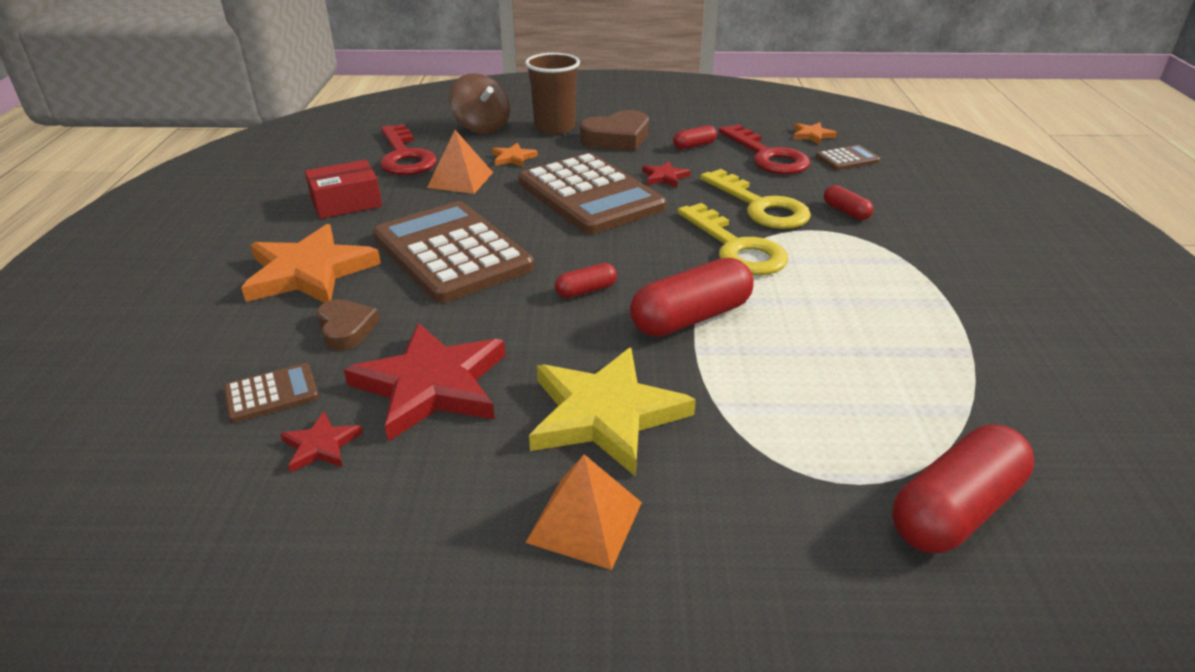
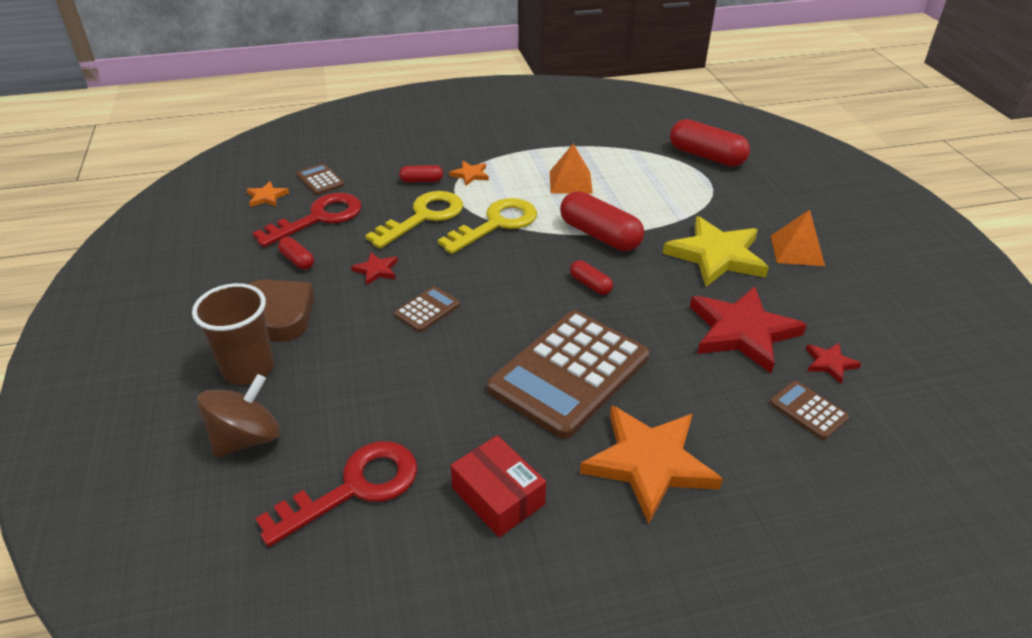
camera: 105 degrees left, 5 degrees up
brown heart [317,299,380,351] -> none
orange pyramid [427,130,493,194] -> orange pyramid moved to [550,144,593,194]
orange star [492,143,538,167] -> orange star moved to [449,161,489,186]
brown calculator [518,153,666,234] -> brown calculator [394,286,460,332], size x0.43
red capsule [824,185,873,220] -> red capsule turned 45 degrees clockwise [399,165,443,183]

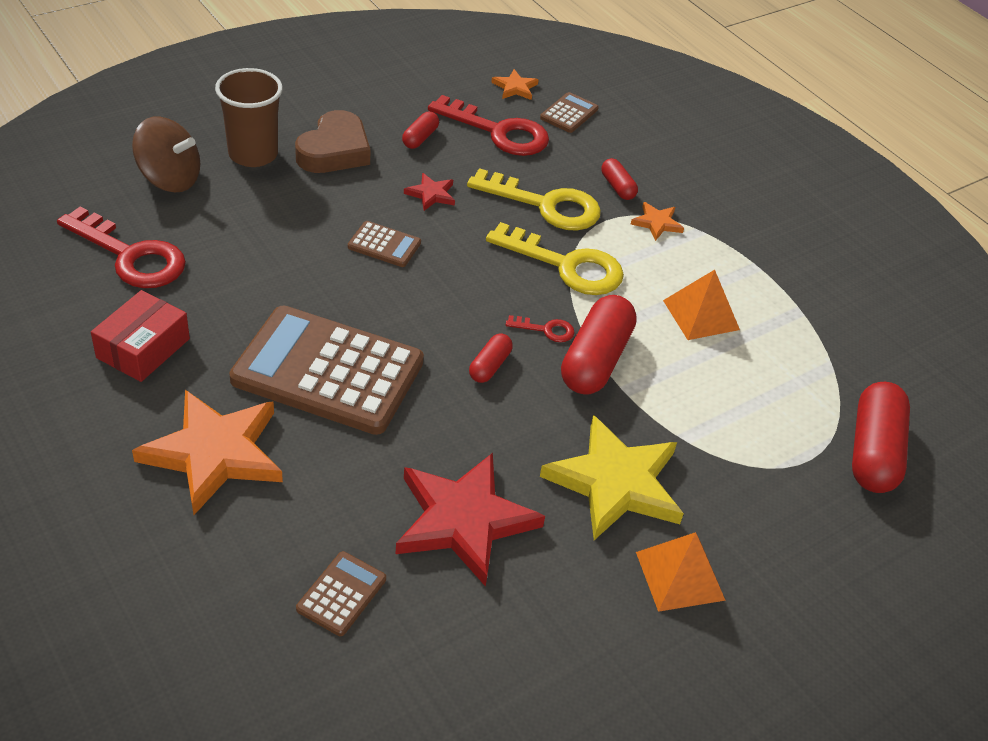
camera: 65 degrees right, 5 degrees up
red star [806,343,861,384] -> none
none -> red key [506,315,574,342]

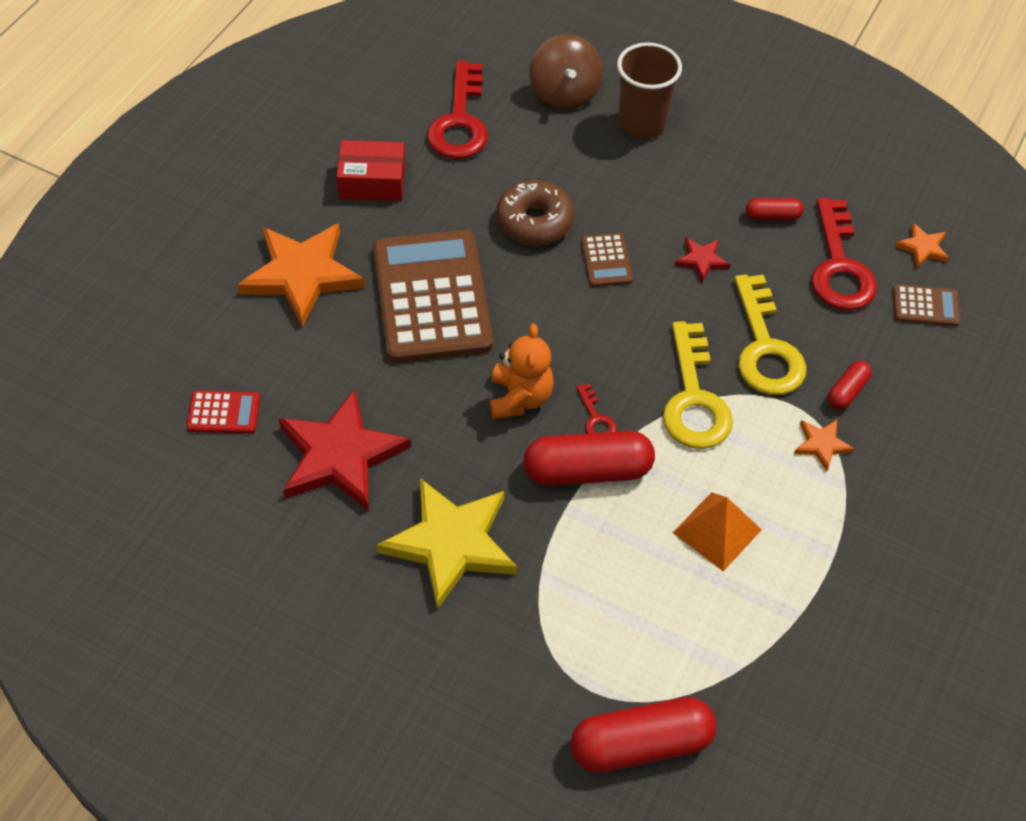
camera: 65 degrees right, 10 degrees up
brown heart [295,110,370,173] -> none
brown calculator [296,551,386,636] -> red calculator [187,390,260,434]
red capsule [469,333,513,383] -> orange teddy bear [490,324,554,419]
orange pyramid [636,532,726,612] -> none
none -> brown donut [496,180,575,246]

